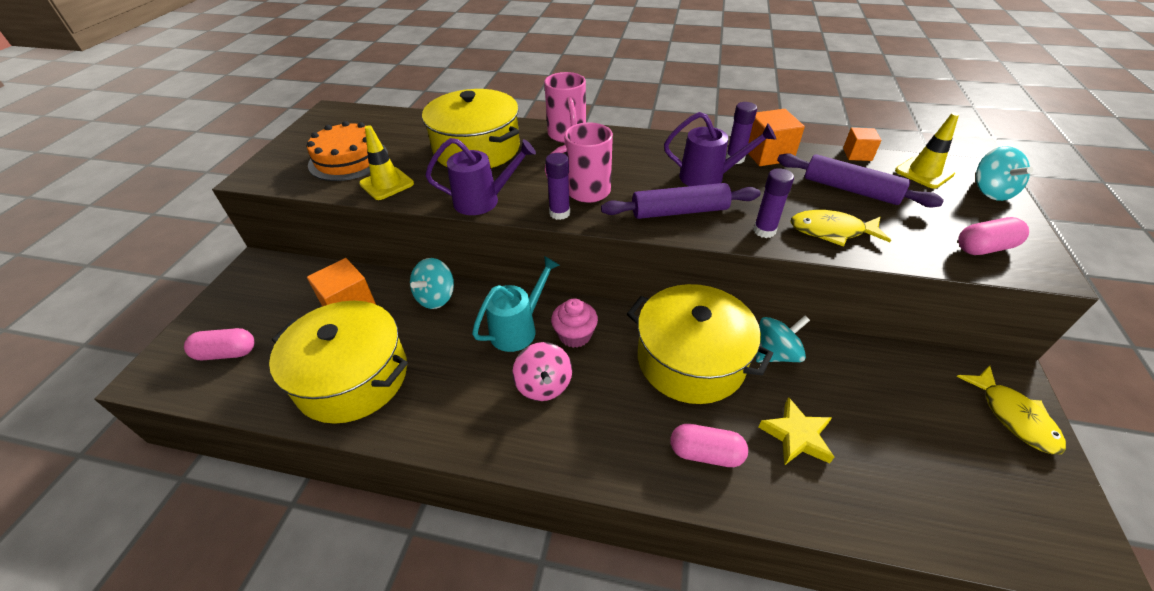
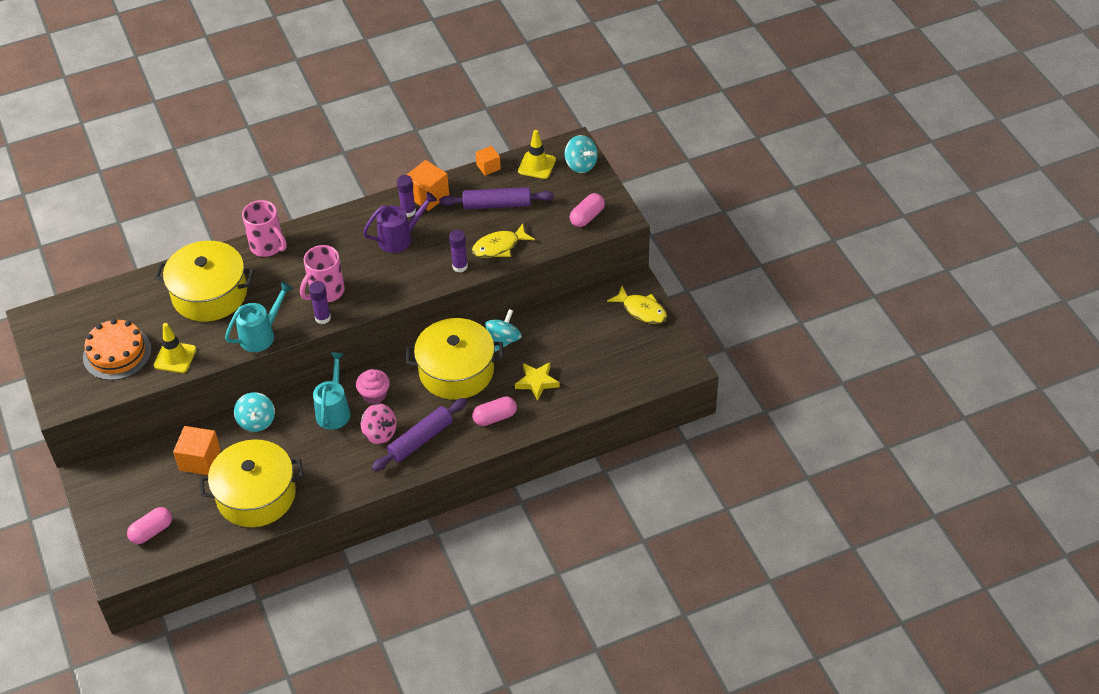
camera: 35 degrees left, 5 degrees up
purple watering can [425,138,536,215] -> turquoise watering can [225,281,293,352]
purple rolling pin [601,183,760,219] -> purple rolling pin moved to [371,398,467,471]

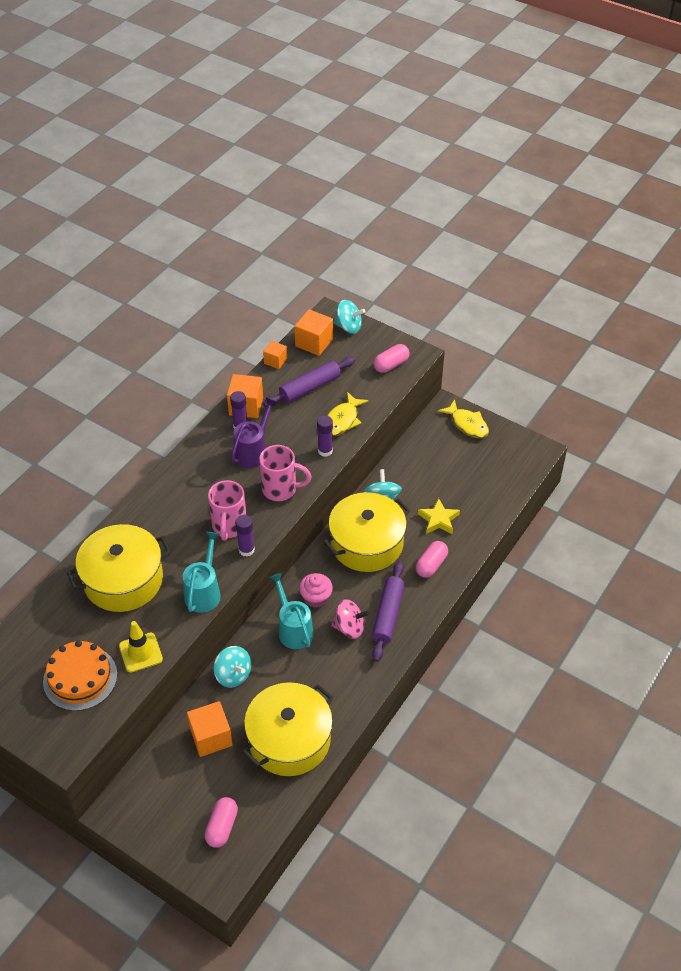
camera: 35 degrees left, 0 degrees up
pink mug [242,200,287,257] -> pink mug moved to [259,445,312,501]
yellow traffic cone [518,130,556,179] -> orange cube [294,309,333,356]
pink capsule [570,193,605,227] -> pink capsule turned 45 degrees clockwise [373,344,409,373]
yellow fish [607,286,667,324] -> yellow fish turned 45 degrees clockwise [438,399,489,438]

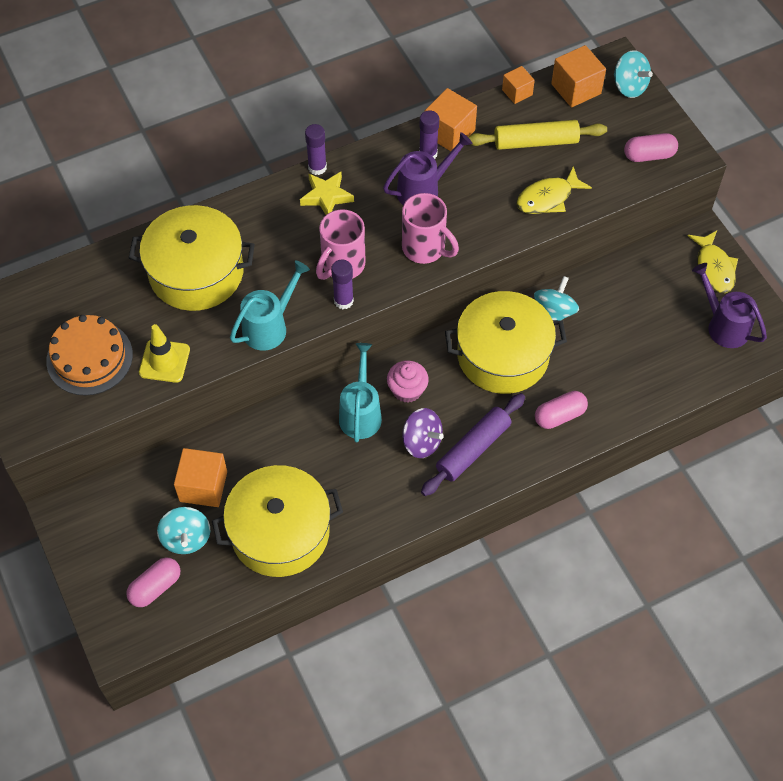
camera: 30 degrees right, 10 degrees up
turquoise spinning top [213,646,251,687] -> turquoise spinning top moved to [157,507,210,554]
purple rolling pin [263,357,355,407] -> yellow rolling pin [468,120,607,150]
purple glue stick [317,416,333,457] -> purple glue stick moved to [305,124,327,175]
pink spinning top [331,599,369,639] -> purple spinning top [402,408,444,458]
yellow star [418,498,460,534] -> yellow star moved to [300,172,354,215]
none -> purple watering can [692,263,767,348]

